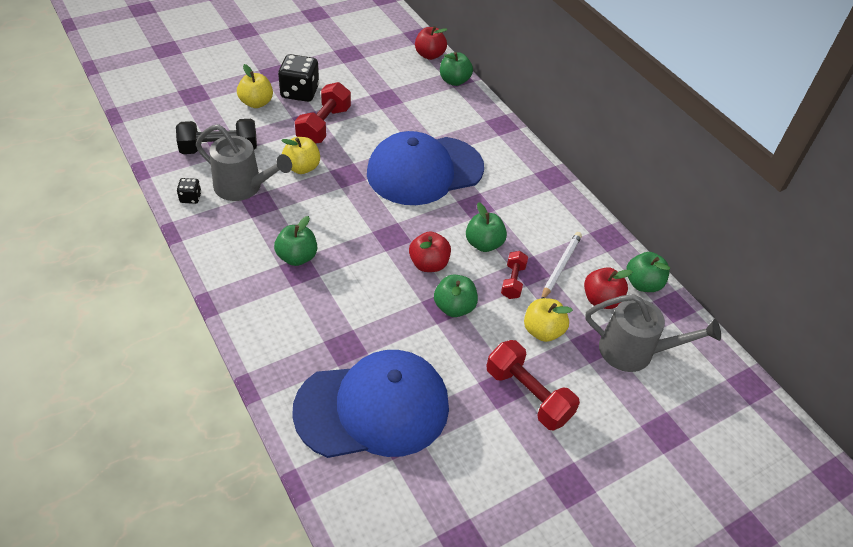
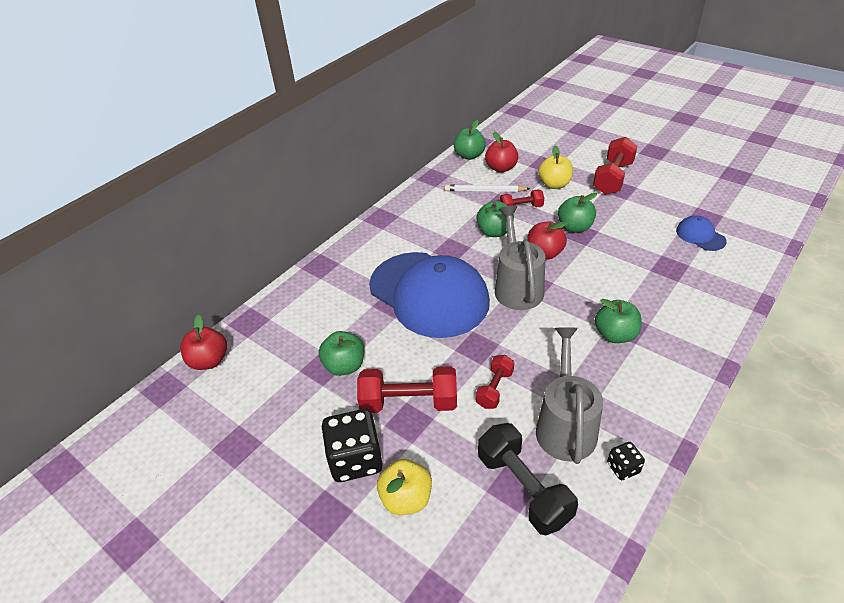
camera: 105 degrees left, 5 degrees down
yellow apple [281,137,320,174] -> red dumbbell [476,355,514,409]
blue cap [292,350,449,458] -> blue cap [676,215,727,251], size x0.41
green apple [440,52,473,86] -> green apple moved to [319,331,364,376]
grey watering can [585,294,721,372] -> grey watering can moved to [495,206,546,310]

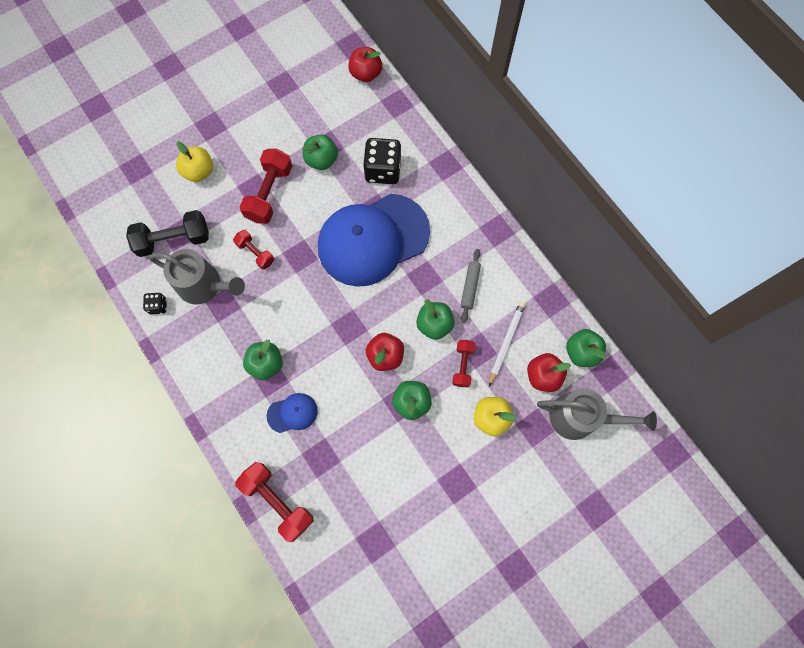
camera: 105 degrees right, 30 degrees up
black dice [321,409,383,482] -> black dice moved to [363,138,402,184]
grey watering can [495,206,546,310] -> grey watering can moved to [537,388,657,440]
red dumbbell [593,137,637,195] -> red dumbbell moved to [235,462,314,542]
blue cap [676,215,727,251] -> blue cap moved to [267,393,318,433]
none -> grey rolling pin [461,249,481,323]

